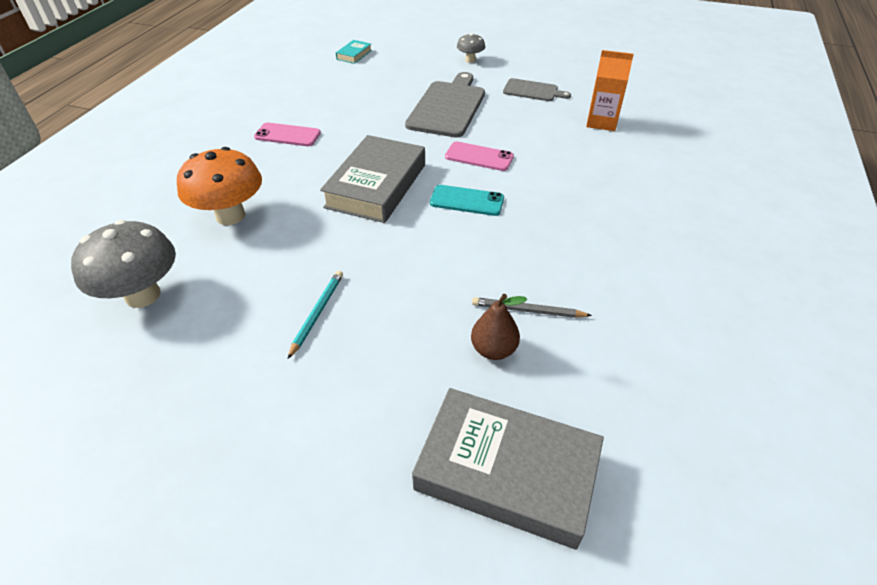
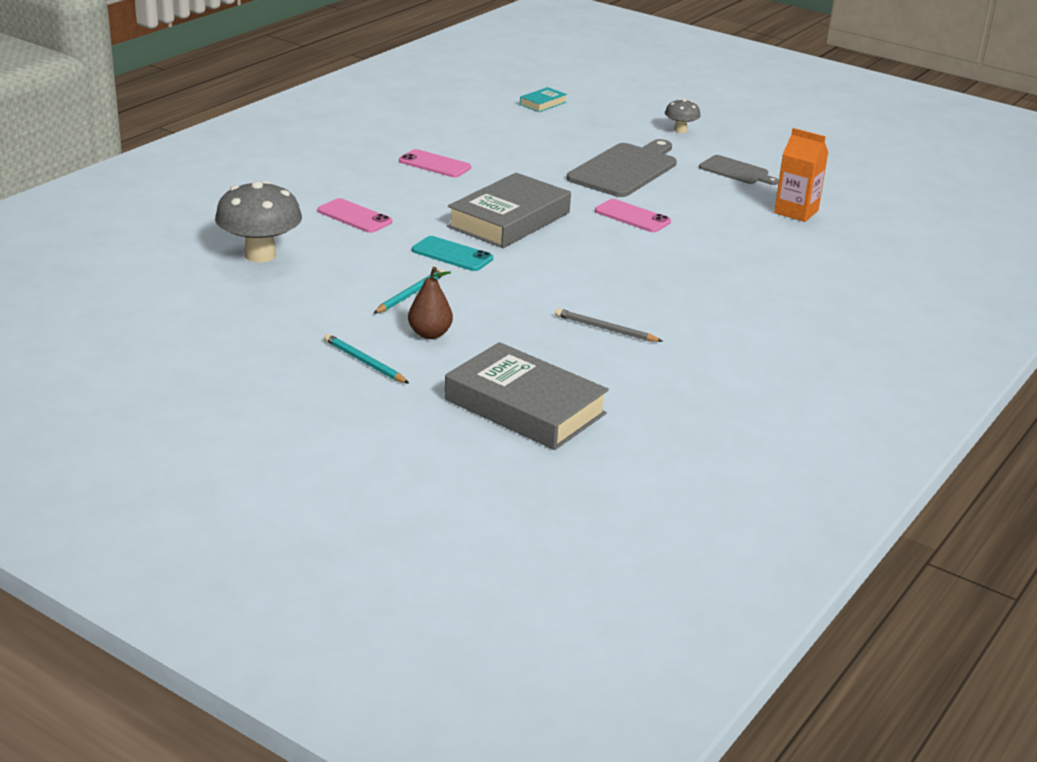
camera: 15 degrees right, 15 degrees down
orange mushroom [177,147,262,225] -> pink phone [317,198,392,233]
turquoise phone [430,185,504,216] -> turquoise phone moved to [412,236,493,271]
brown pear [471,294,527,360] -> brown pear moved to [408,267,453,339]
none -> turquoise pencil [324,334,409,384]

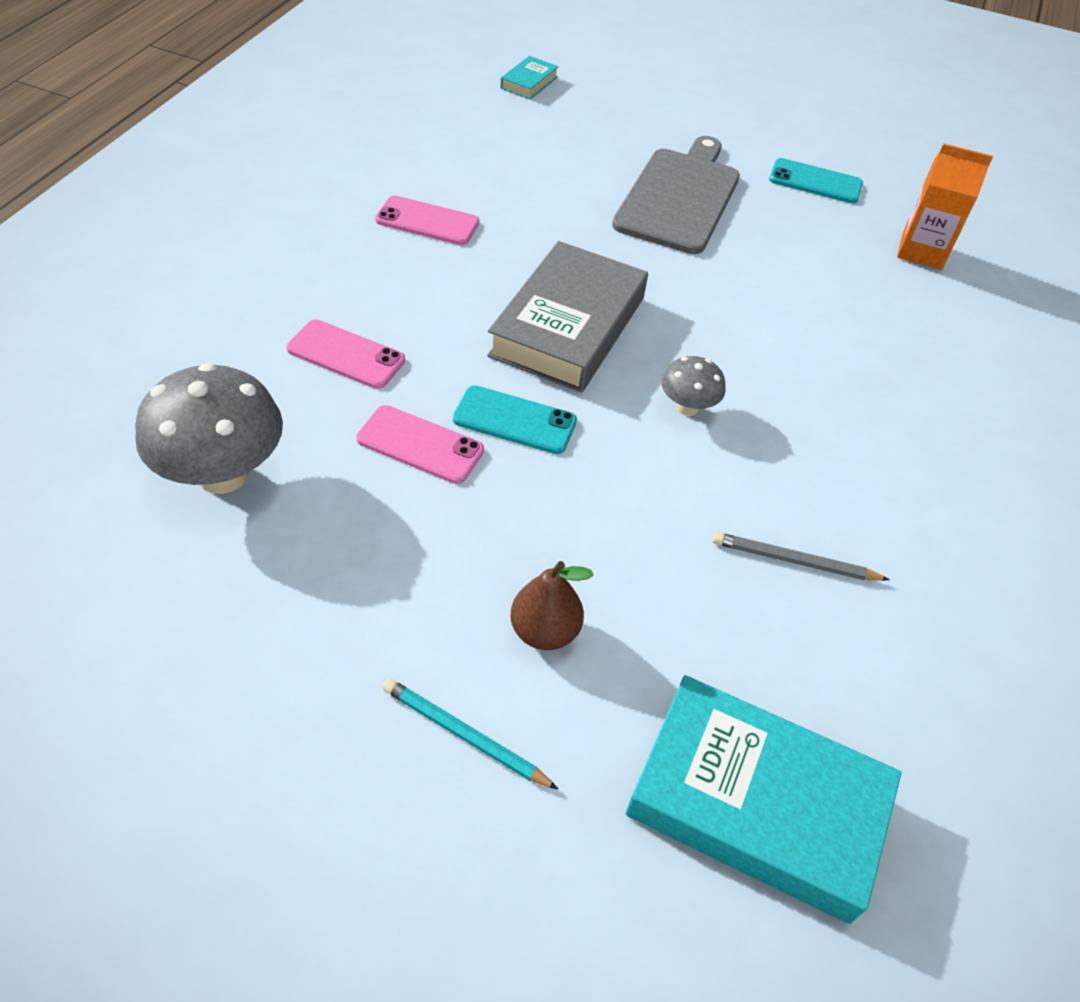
camera: 15 degrees left, 20 degrees up
turquoise pencil [373,269,445,314] -> none
grey book [445,342,609,450] -> turquoise book [625,675,902,924]
pink phone [595,199,671,232] -> pink phone moved to [356,405,484,484]
grey mushroom [665,99,701,133] -> grey mushroom moved to [662,356,726,416]
grey cutting board [699,155,779,185] -> turquoise phone [769,158,863,204]

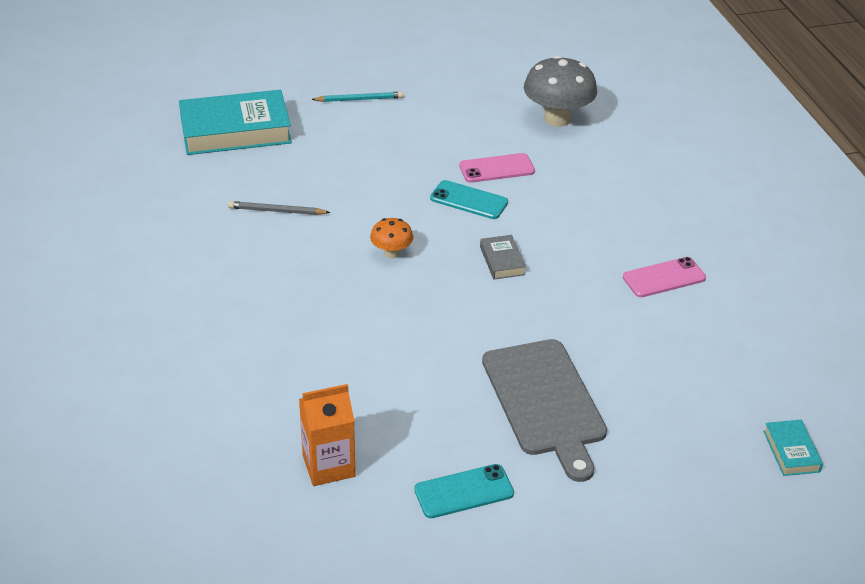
camera: 145 degrees right, 10 degrees down
pink phone [286,319,405,389] -> none
turquoise phone [453,385,577,454] -> turquoise phone turned 45 degrees clockwise [430,180,508,219]
grey book [487,241,648,393] -> grey book [480,235,526,279], size x0.45
brown pear [510,561,593,650] -> none
grey mushroom [662,356,726,416] -> orange mushroom [370,218,413,258]
grey pencil [713,532,890,581] -> grey pencil turned 150 degrees counterclockwise [228,201,331,215]

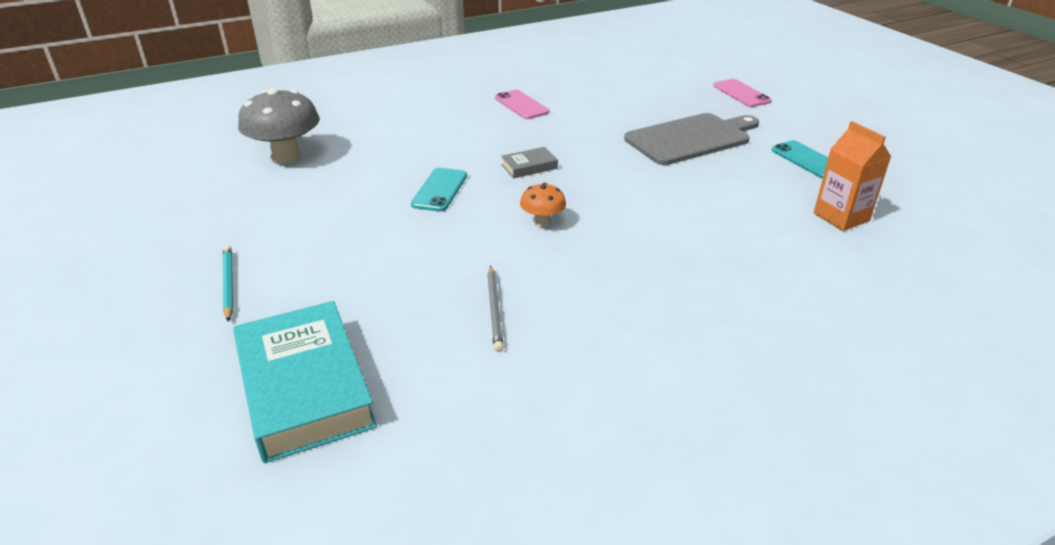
camera: 100 degrees left, 5 degrees down
pink phone [459,153,535,183] -> pink phone moved to [713,79,772,107]
turquoise book [763,420,823,476] -> none

